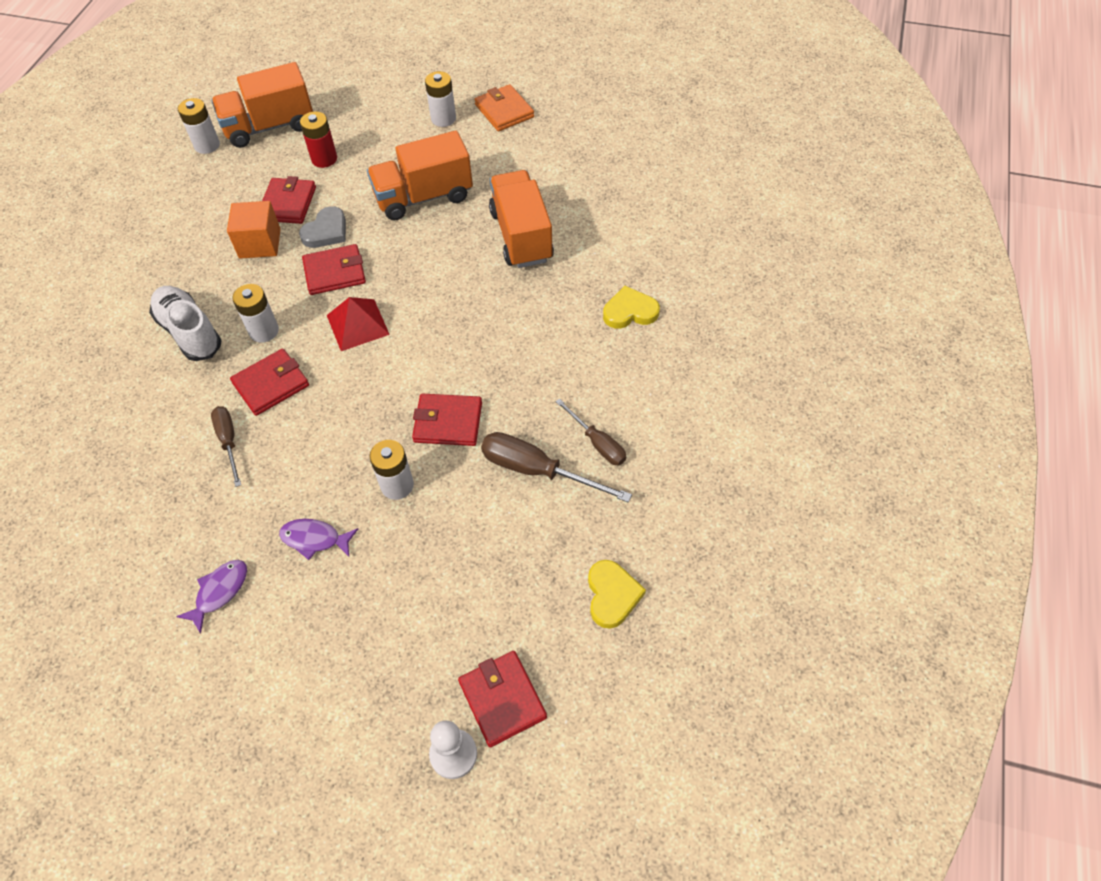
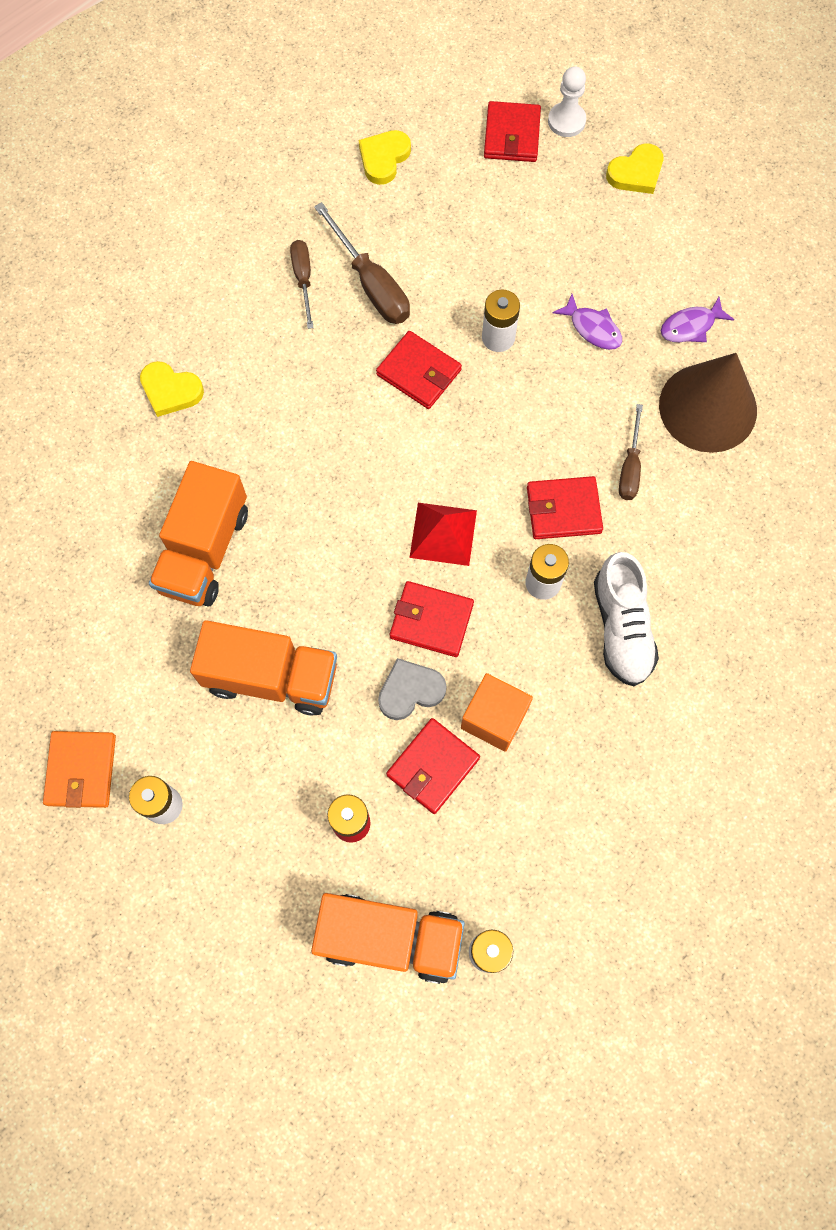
camera: 150 degrees left, 15 degrees up
none -> yellow heart [606,143,663,194]
none -> brown cone [659,353,757,453]

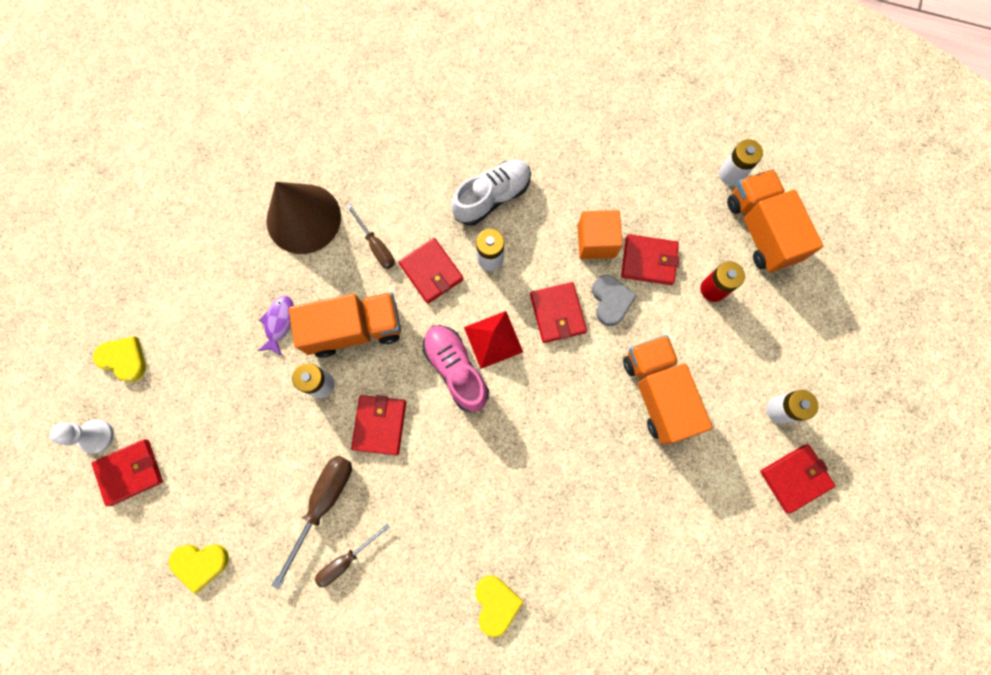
camera: 120 degrees left, 5 degrees up
orange wallet [43,731,116,808] -> red wallet [760,444,835,514]
orange truck [149,461,248,606] -> orange truck moved to [289,292,401,358]
grey heart [378,658,447,720] -> grey heart turned 135 degrees counterclockwise [592,275,637,326]
brown screwdriver [619,404,643,500] -> brown screwdriver turned 75 degrees clockwise [346,204,395,269]
purple fish [661,297,734,342] -> none
none -> pink shoe [423,325,489,412]

